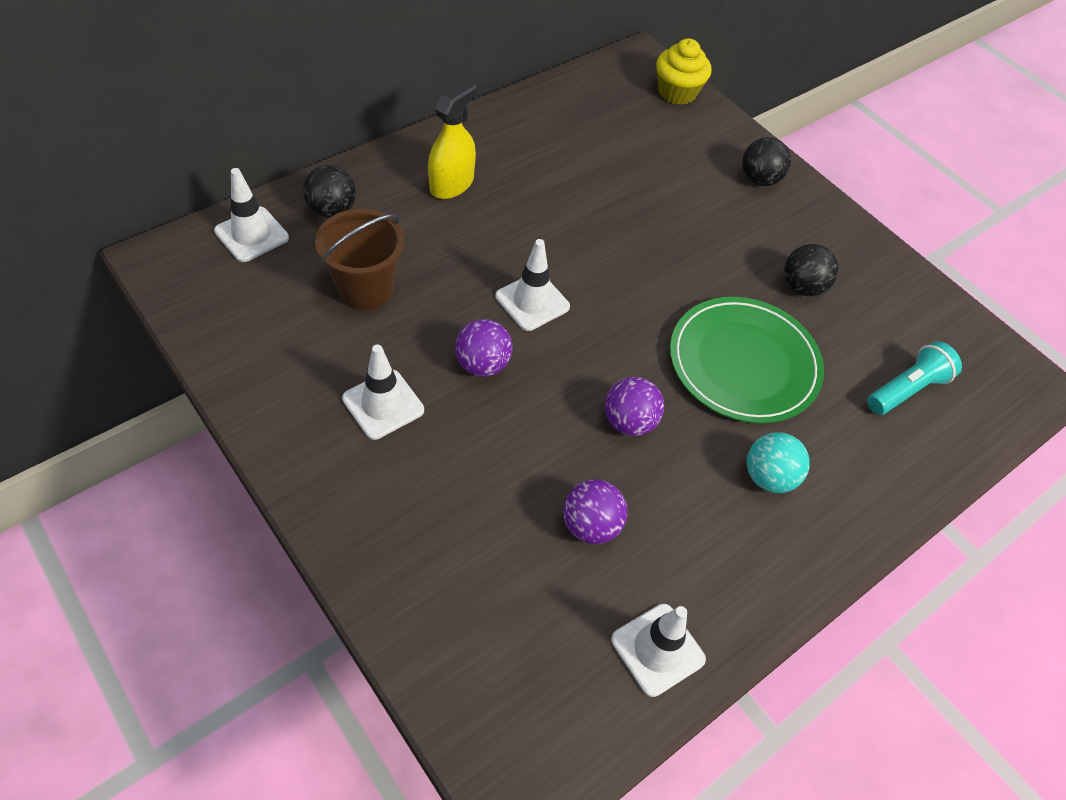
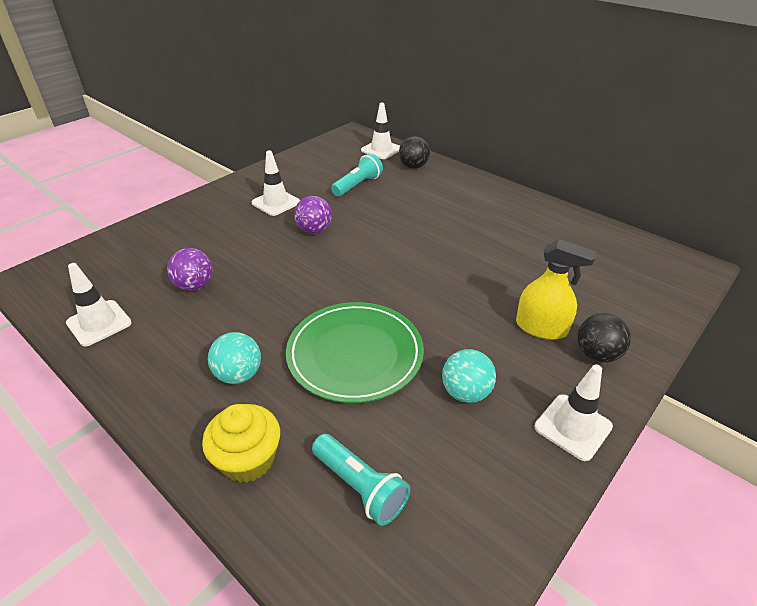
camera: 85 degrees right, 15 degrees down
brown bucket [315,209,404,310] -> turquoise flashlight [331,153,383,196]
yellow spray bottle [428,80,476,199] -> yellow spray bottle moved to [516,239,596,340]
white traffic cone [496,239,570,331] -> white traffic cone moved to [535,364,613,461]
purple ball [605,377,664,436] -> none
yellow cupcake [656,38,711,105] -> yellow cupcake moved to [202,404,280,483]
black ball [784,244,838,296] -> turquoise ball [442,349,496,403]

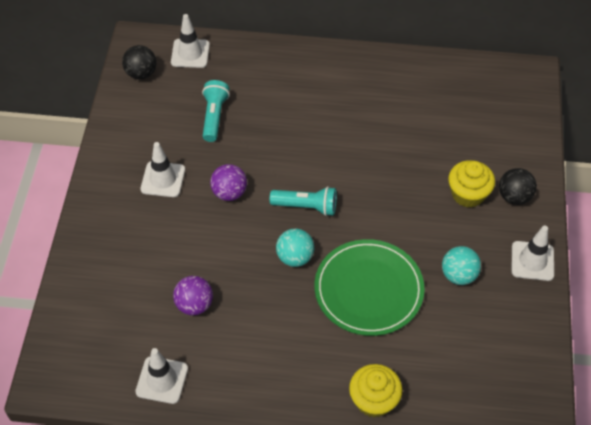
camera: 35 degrees left, 15 degrees up
turquoise ball [208,332,261,384] -> turquoise ball moved to [276,229,314,267]
turquoise flashlight [312,434,410,526] -> turquoise flashlight moved to [270,186,337,216]
black ball [399,136,430,169] -> black ball moved to [122,45,156,80]
yellow spray bottle [516,239,596,340] -> yellow cupcake [448,160,495,208]

